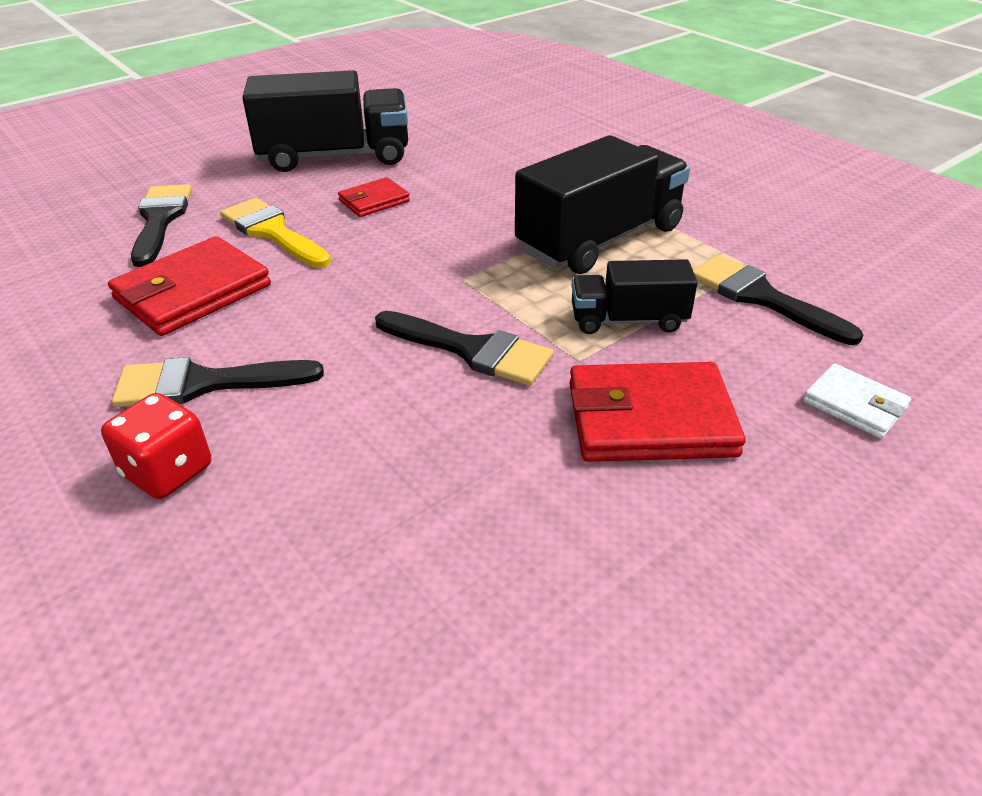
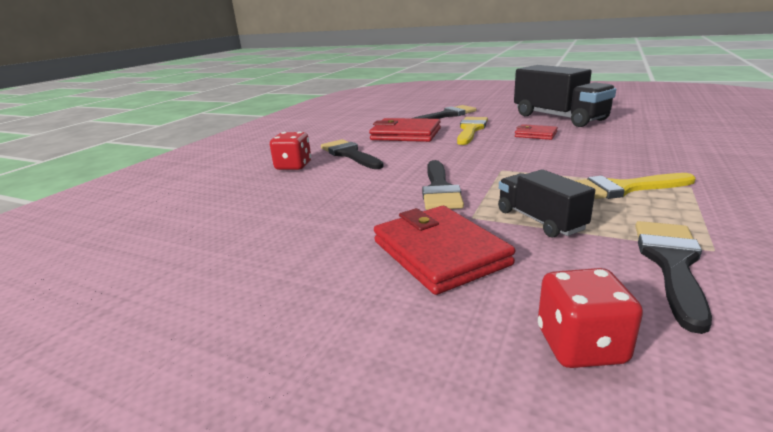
camera: 65 degrees right, 15 degrees down
black truck [515,135,690,274] -> yellow brush [575,173,695,199]
white wallet [803,364,911,438] -> red dice [538,268,643,368]

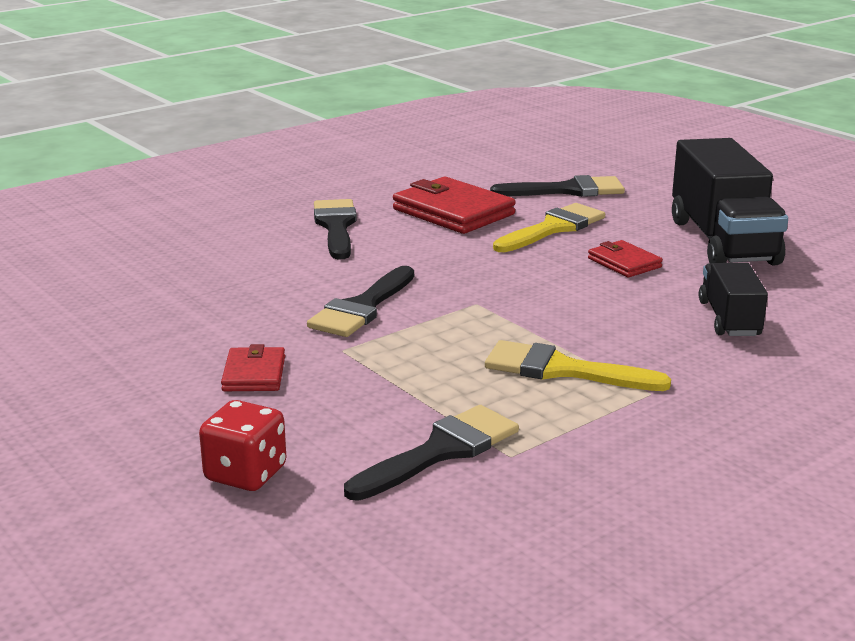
camera: 25 degrees right, 0 degrees up
red dice [270,132,311,170] -> none
red wallet [374,206,515,295] -> red wallet [221,344,285,391], size x0.55
black truck [498,169,595,238] -> black truck moved to [699,263,768,336]

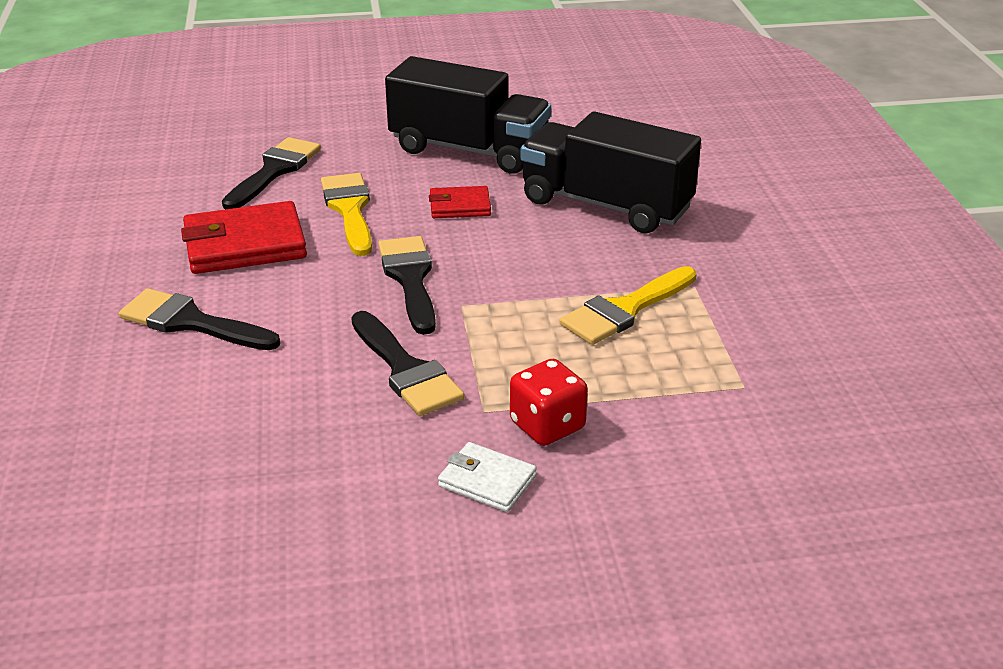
camera: 60 degrees left, 10 degrees up
red dice [199,400,286,491] -> red dice moved to [510,359,588,446]
red wallet [221,344,285,391] -> white wallet [438,442,537,512]
black brush [344,405,519,501] -> black brush moved to [378,236,436,335]
black truck [699,263,768,336] -> black truck [520,112,701,233], size x1.79

